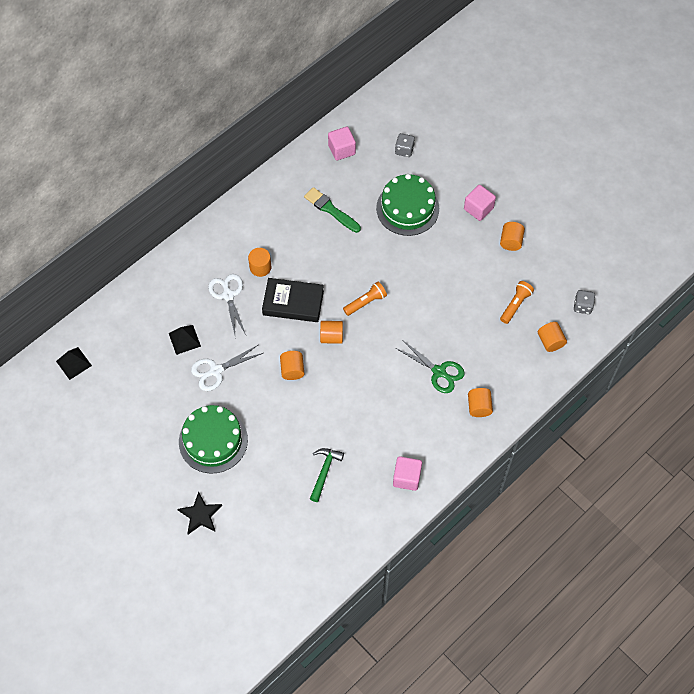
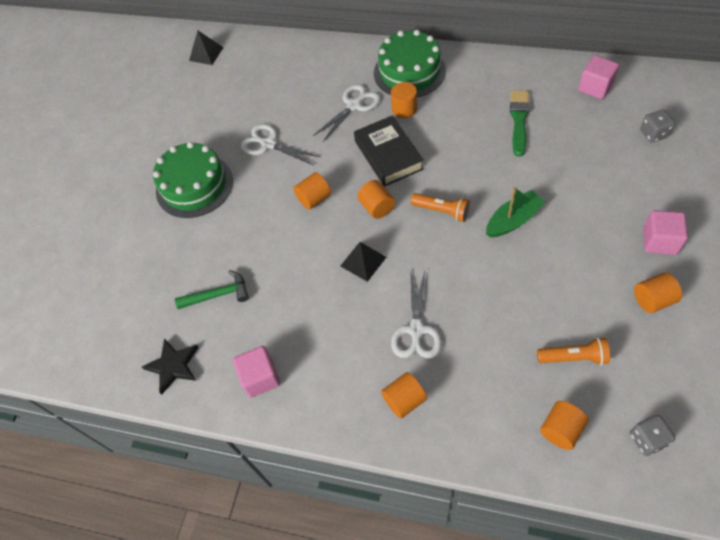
camera: 65 degrees right, 5 degrees down
black pyramid [169,325,201,355] -> black pyramid moved to [341,242,386,282]
black star [178,492,222,534] -> black star moved to [142,338,199,395]
green cake [376,174,439,236] -> green cake moved to [374,30,446,97]
green scissors [396,340,465,393] -> white scissors [391,270,442,359]
none -> green boat [486,187,545,237]

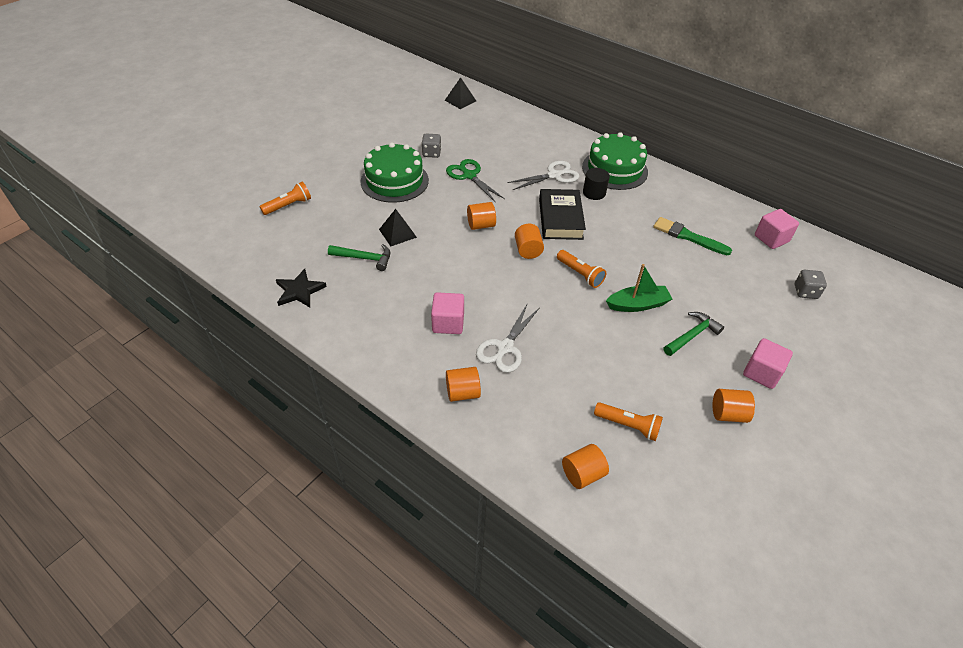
camera: 15 degrees right, 10 degrees down
pink cube [233,346,280,398] -> pink cube moved to [431,292,464,334]
white scissors [241,124,321,165] -> green scissors [446,159,505,203]
black pyramid [341,242,386,282] -> black pyramid moved to [379,209,417,246]
orange cylinder [391,82,417,118] -> black cylinder [583,168,610,200]
green brush [510,91,530,157] -> green brush turned 90 degrees counterclockwise [653,217,732,255]
grey dice [630,415,675,456] -> grey dice moved to [422,134,441,158]
none -> orange flashlight [259,182,311,215]
none -> green hammer [664,312,724,356]

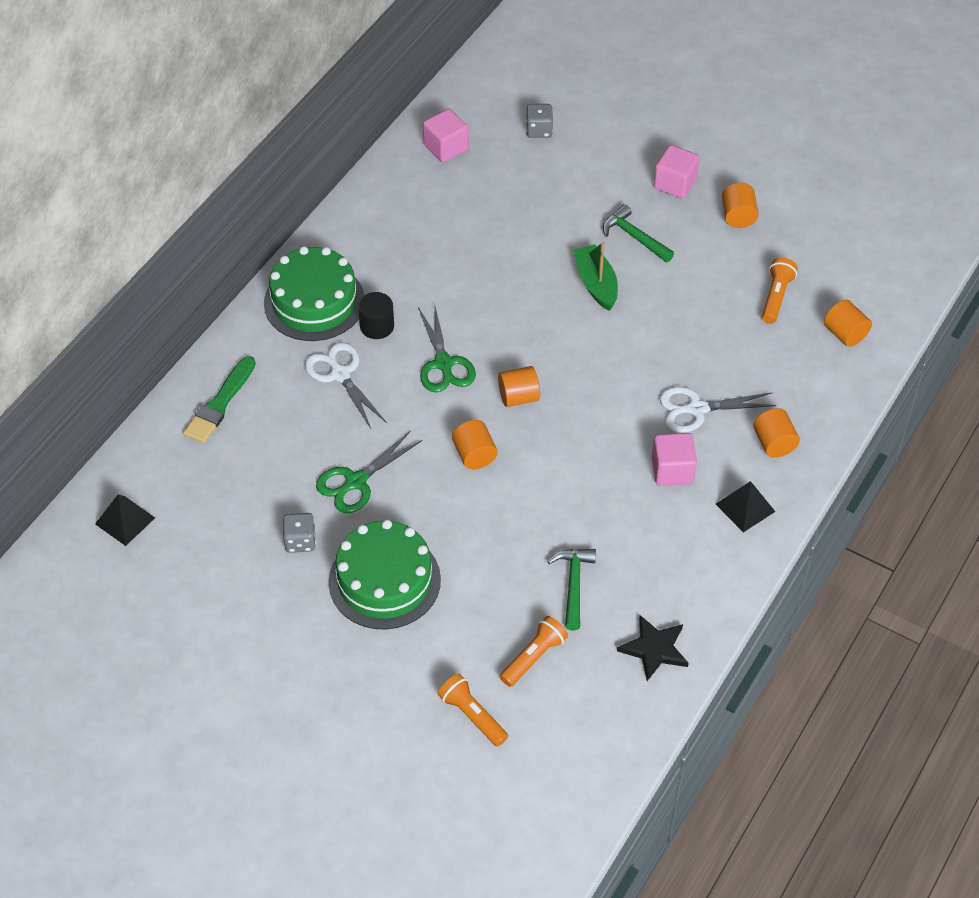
camera: 95 degrees left, 5 degrees up
black pyramid [379,209,417,246] -> black pyramid moved to [716,481,775,532]
white scissors [476,305,540,373] -> white scissors turned 150 degrees clockwise [659,387,777,433]
black book [539,189,586,240] -> green scissors [418,303,476,392]
orange flashlight [557,250,606,288] -> orange flashlight moved to [500,616,568,687]
green brush [653,217,732,255] -> green brush moved to [183,356,256,443]

